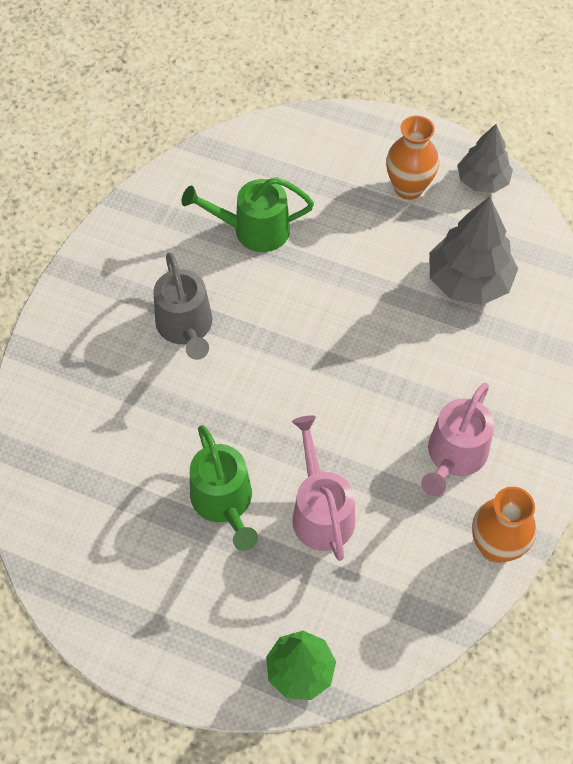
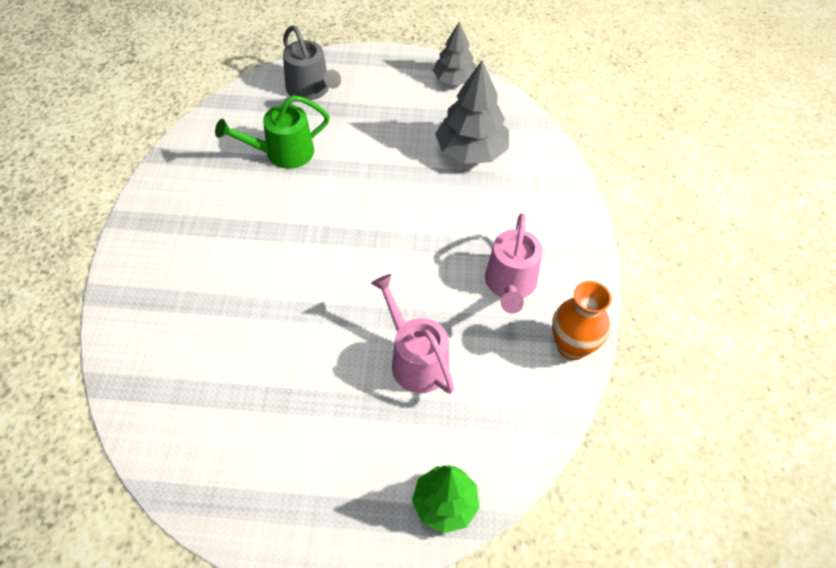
camera: 20 degrees left, 5 degrees down
grey watering can [153,253,212,360] -> grey watering can moved to [283,26,341,101]
green watering can [190,425,258,551] -> none
orange vase [386,116,439,200] -> none

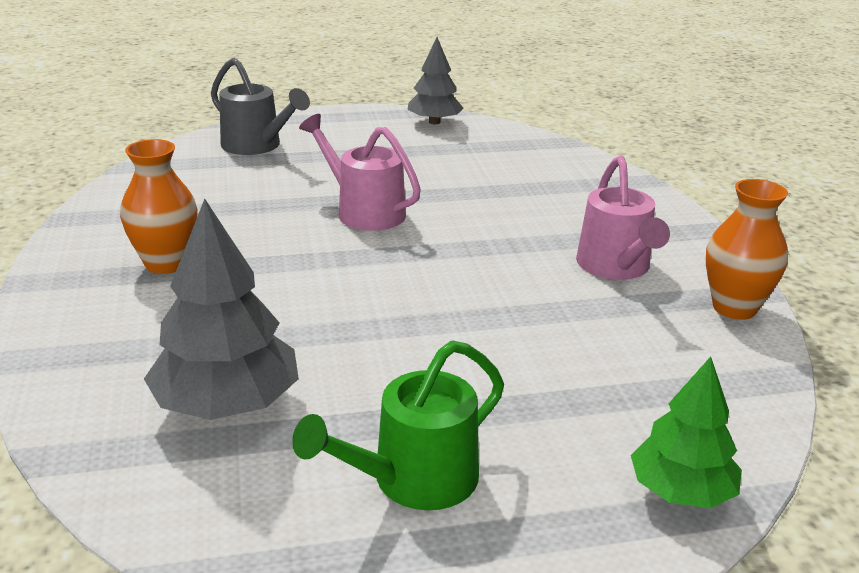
camera: 15 degrees left, 25 degrees down
green watering can [215,95,330,169] -> green watering can moved to [292,340,504,510]
pink watering can [371,274,454,394] -> pink watering can moved to [299,114,421,231]
grey tree [435,60,509,164] -> grey tree moved to [144,199,299,420]
none -> orange vase [120,139,197,274]

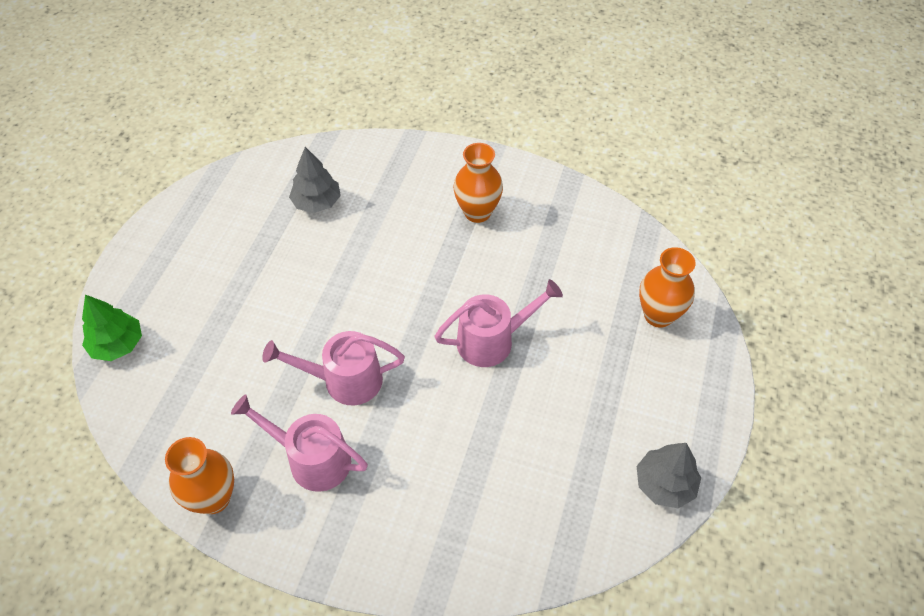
camera: 120 degrees right, 25 degrees up
grey tree [144,199,299,420] -> grey tree [289,147,341,213], size x0.66
grey watering can [211,58,310,155] -> orange vase [639,247,696,328]
green watering can [292,340,504,510] -> none
none -> pink watering can [262,331,405,405]

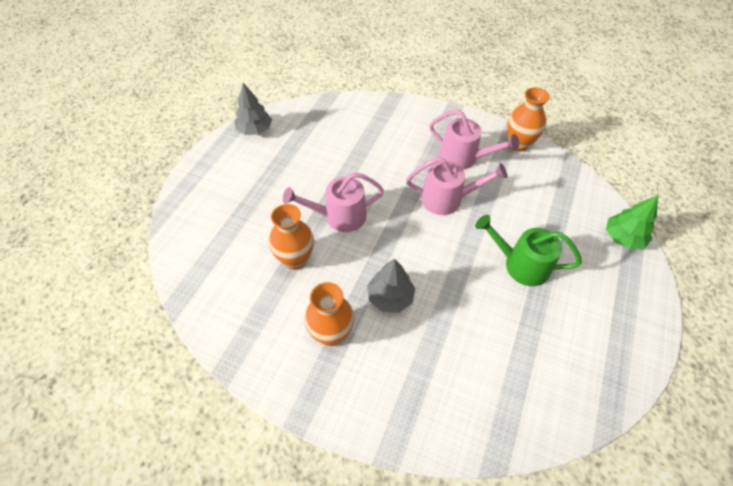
camera: 175 degrees left, 0 degrees up
grey tree [289,147,341,213] -> grey tree moved to [367,259,415,313]
orange vase [639,247,696,328] -> orange vase moved to [269,204,314,270]
none -> green watering can [475,215,582,286]

